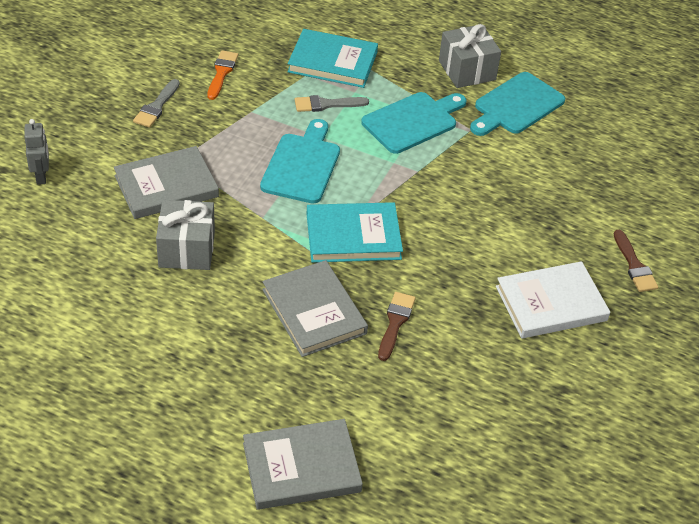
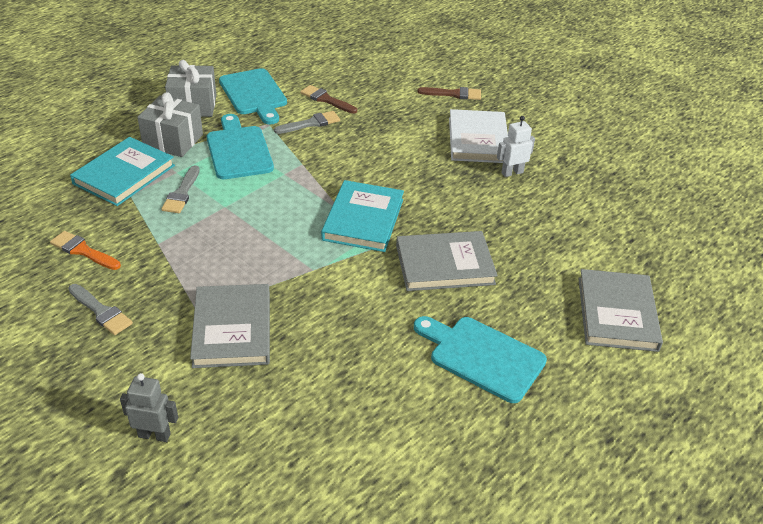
camera: 70 degrees left, 5 degrees down
grey gift [156,200,215,270] -> grey gift moved to [137,92,203,157]
turquoise cutting board [260,119,340,204] -> turquoise cutting board moved to [414,316,547,403]
brown brush [378,292,416,361] -> brown brush moved to [300,85,357,114]
none -> grey brush [274,111,340,134]
none -> white robot [497,116,535,177]

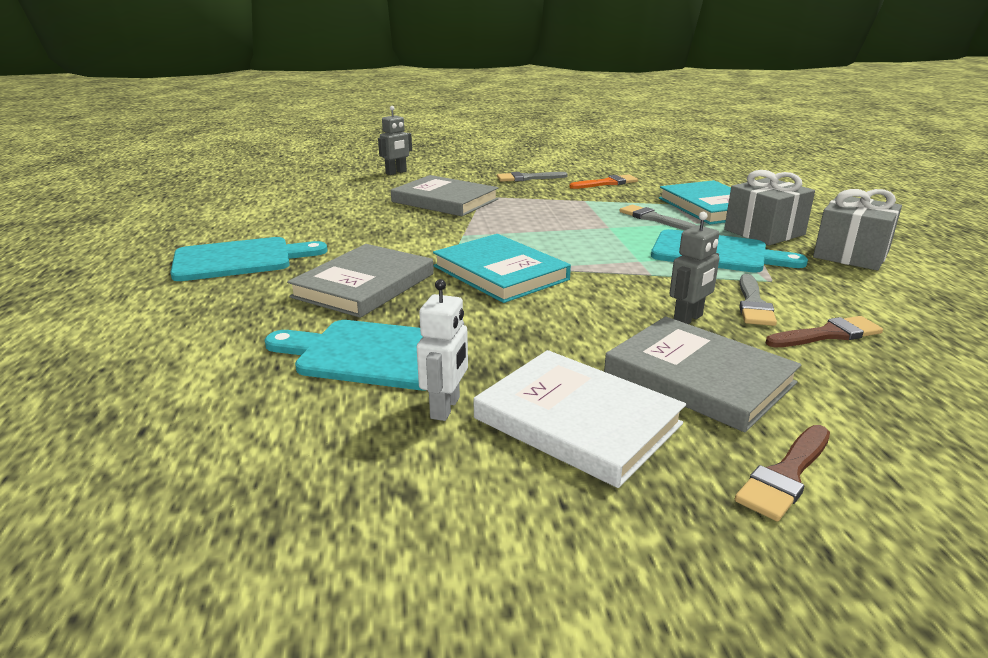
camera: 130 degrees right, 15 degrees down
turquoise cutting board [219,68,287,124] -> turquoise cutting board moved to [265,320,423,390]
grey book [578,269,663,352] -> grey book moved to [604,316,801,432]
none -> grey robot [669,212,719,324]

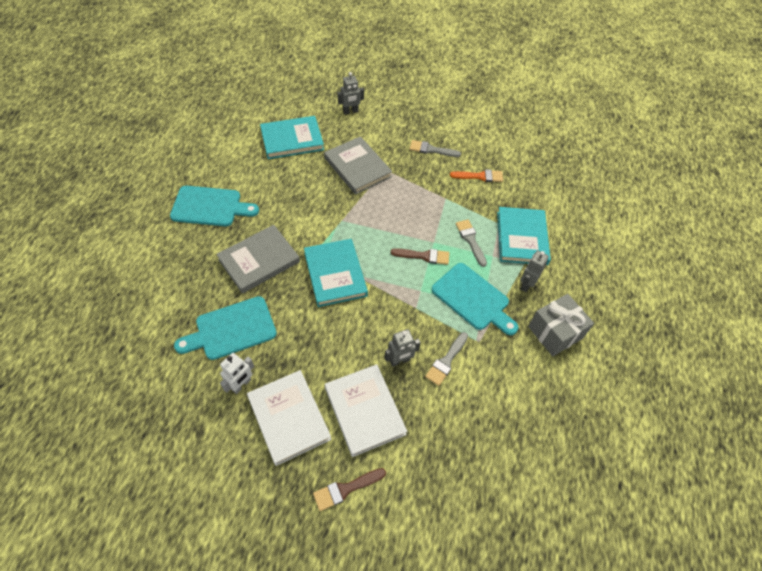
camera: 20 degrees right, 30 degrees up
turquoise cutting board [265,320,423,390] -> turquoise cutting board turned 60 degrees counterclockwise [174,296,277,360]
grey book [604,316,801,432] -> white book [325,364,407,457]
grey gift [724,170,815,245] -> grey robot [521,250,549,292]
brown brush [766,316,883,347] -> brown brush moved to [391,248,449,265]
none -> turquoise book [260,116,324,159]

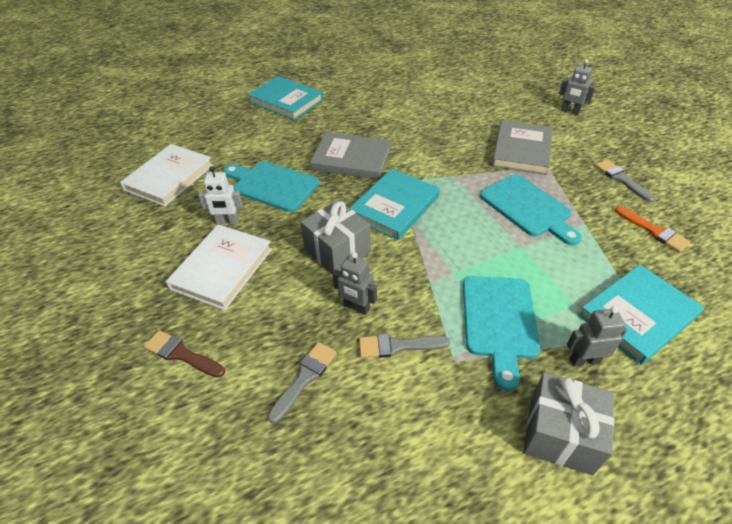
camera: 55 degrees right, 10 degrees down
turquoise cutting board [170,186,259,226] -> turquoise cutting board moved to [480,174,582,246]
turquoise book [260,116,324,159] -> turquoise book moved to [248,76,324,120]
white book [325,364,407,457] -> white book moved to [120,144,213,206]
brown brush [391,248,449,265] -> none
grey brush [456,219,487,267] -> grey brush moved to [268,342,337,423]
none -> grey gift [300,200,371,274]

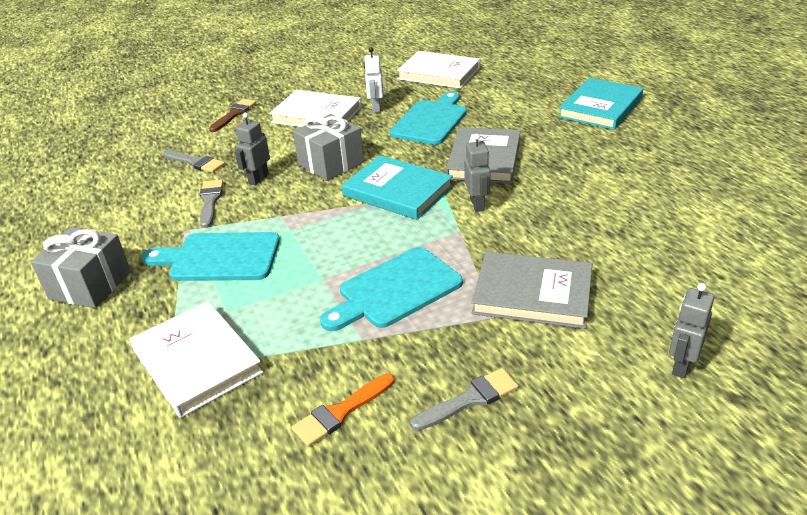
camera: 90 degrees right, 10 degrees down
grey robot [567,306,627,366] -> grey robot moved to [464,134,491,212]
turquoise book [578,265,704,365] -> white book [130,301,263,418]

